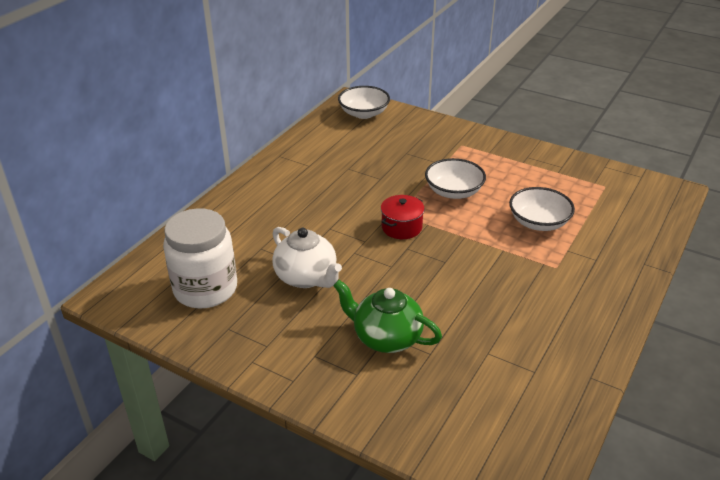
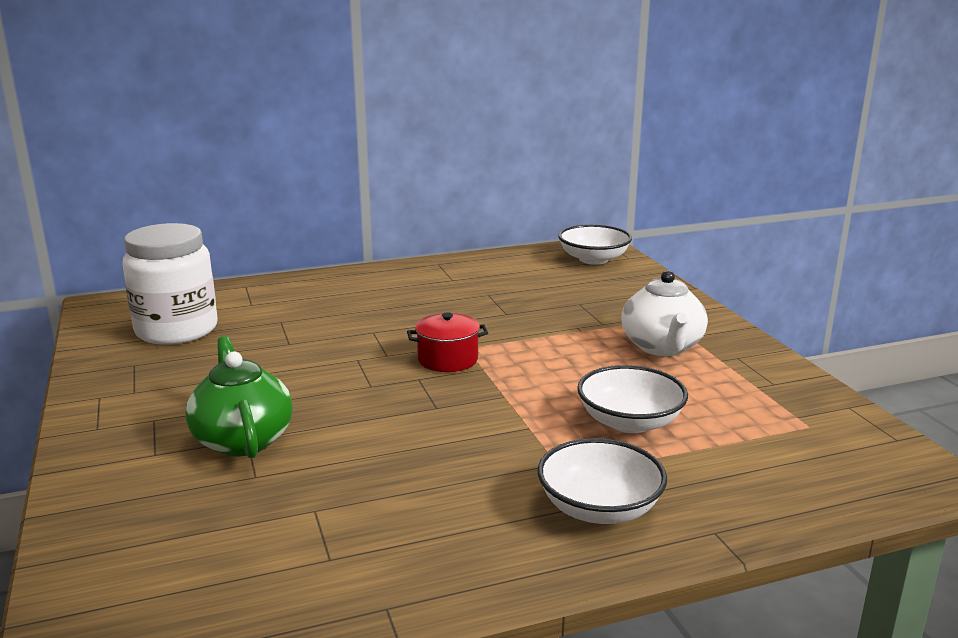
camera: 40 degrees right, 15 degrees down
white teapot [272,227,342,288] -> white teapot moved to [621,270,708,356]
white bowl [425,158,486,199] -> white bowl moved to [538,438,667,524]

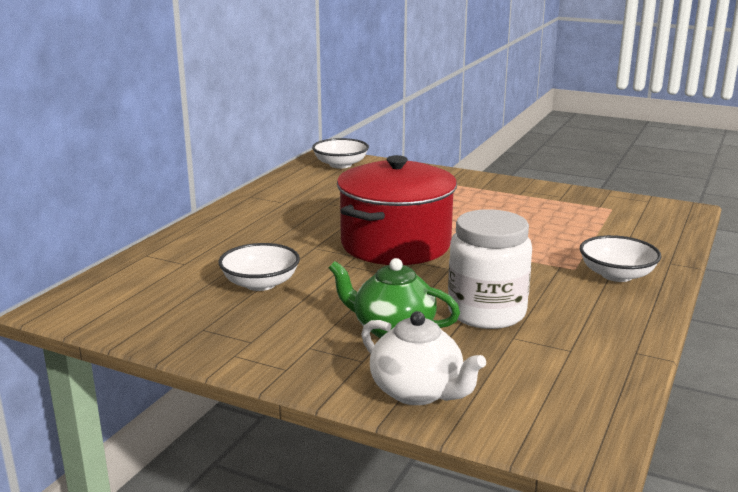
camera: 45 degrees left, 0 degrees up
white jar [122,223,218,345] -> white jar moved to [448,209,532,329]
red pot [407,312,488,372] -> red pot [337,155,457,265], size x2.39
white bowl [577,365,688,433] -> white bowl moved to [219,243,300,291]
white teapot [621,270,708,356] -> white teapot moved to [361,311,486,405]

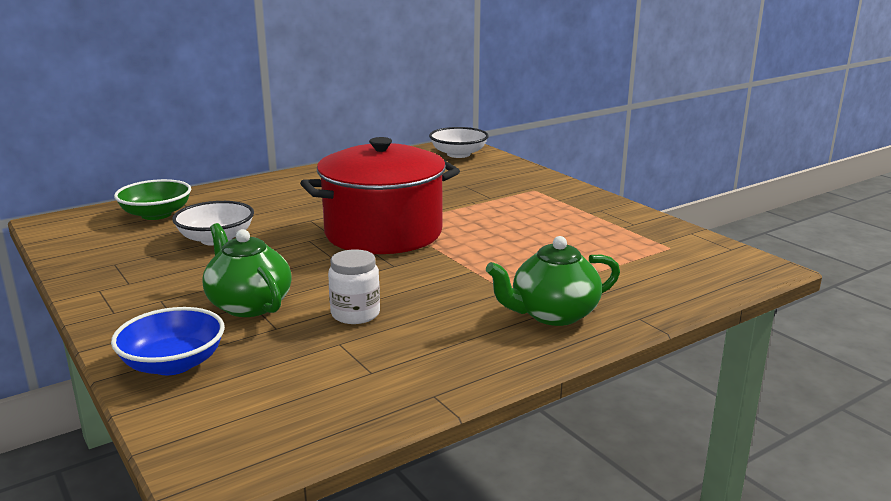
camera: 30 degrees right, 0 degrees up
white teapot [361,311,486,405] -> blue bowl [111,307,225,375]
white jar [448,209,532,329] -> white jar [328,249,380,324], size x0.56
white bowl [580,235,661,282] -> green teapot [486,236,620,326]
none -> green bowl [114,179,191,220]

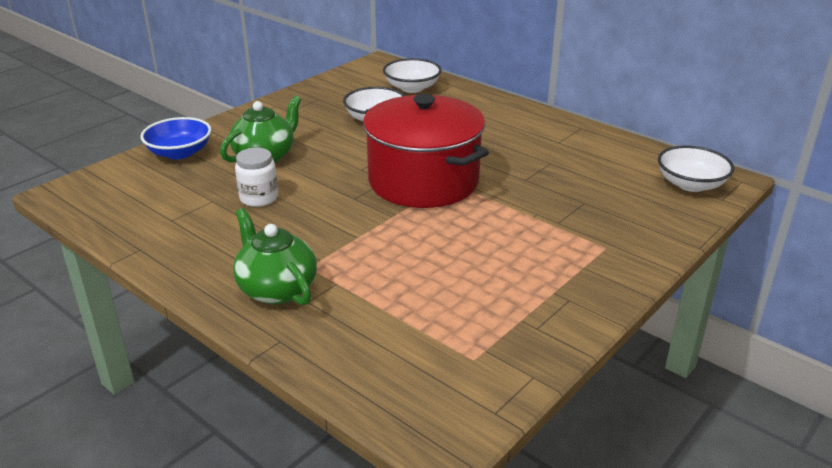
camera: 75 degrees right, 10 degrees up
green bowl [114,179,191,220] -> white bowl [383,58,442,93]

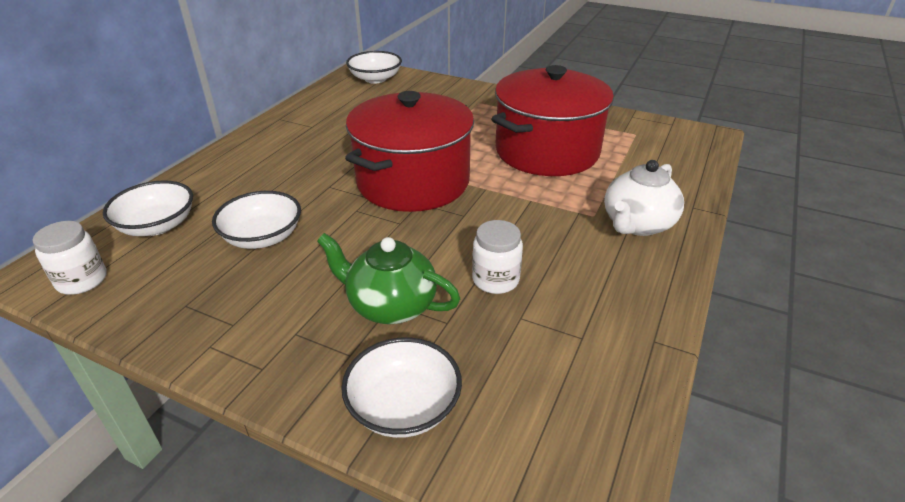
camera: 105 degrees left, 5 degrees up
blue bowl [140,117,211,159] -> white bowl [341,337,462,438]
green teapot [233,208,317,306] -> white teapot [604,160,684,236]
none -> white jar [33,221,107,295]
none -> red pot [491,65,614,176]

